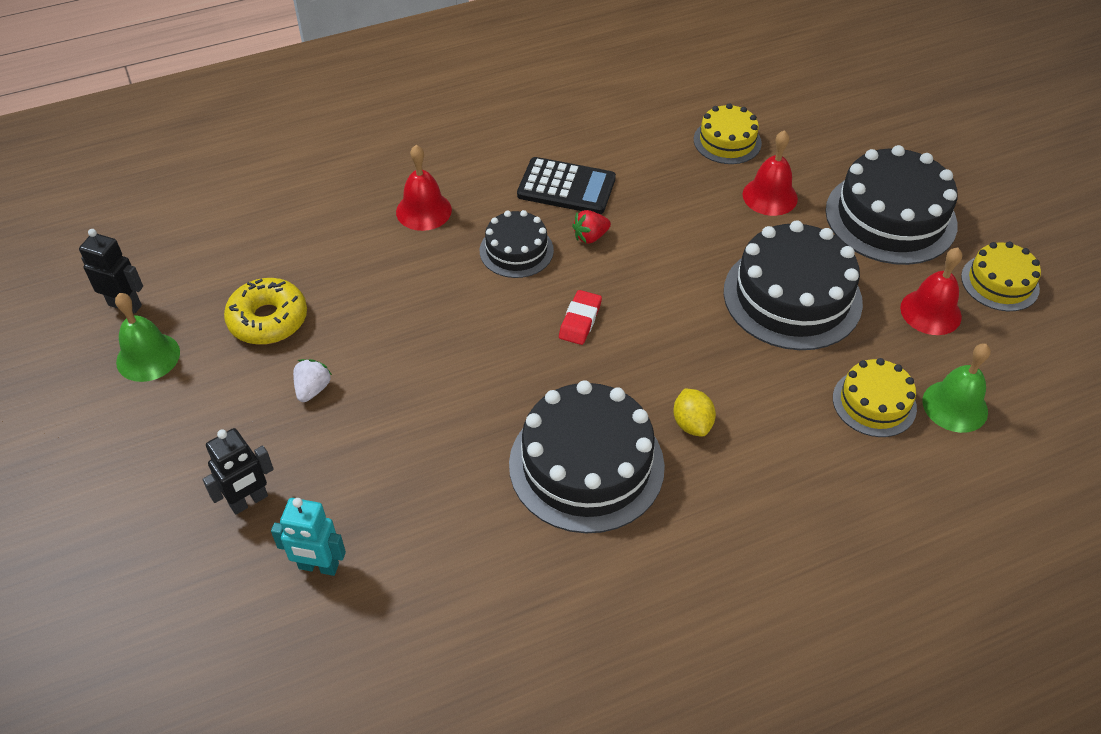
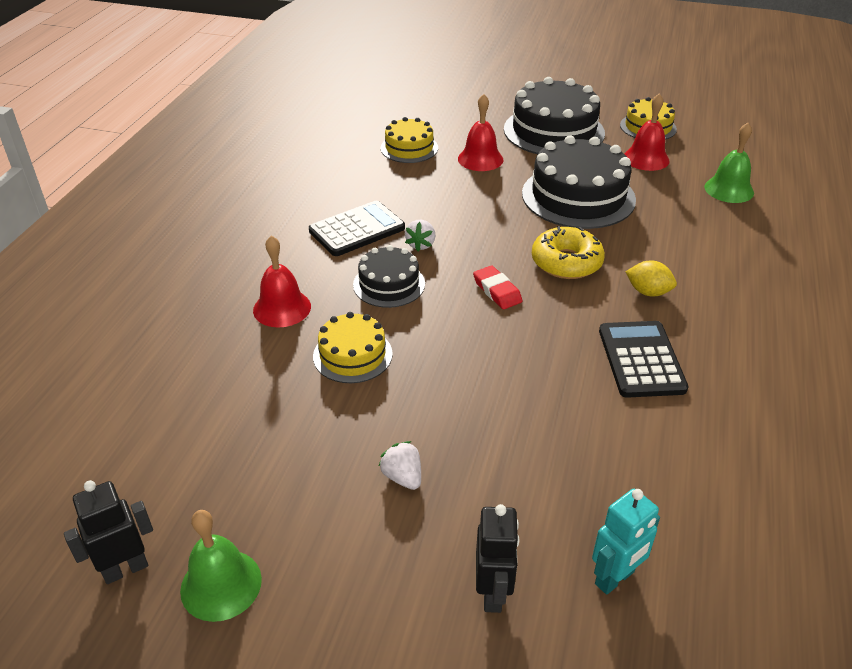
camera: 50 degrees left, 10 degrees down
yellow donut [224,278,307,345] -> yellow donut moved to [532,226,605,279]
black cake [509,380,665,533] -> black calculator [599,321,688,398]
red strawberry [572,210,611,244] -> white strawberry [405,220,435,251]
yellow cake [833,358,917,437] -> yellow cake moved to [313,312,393,383]

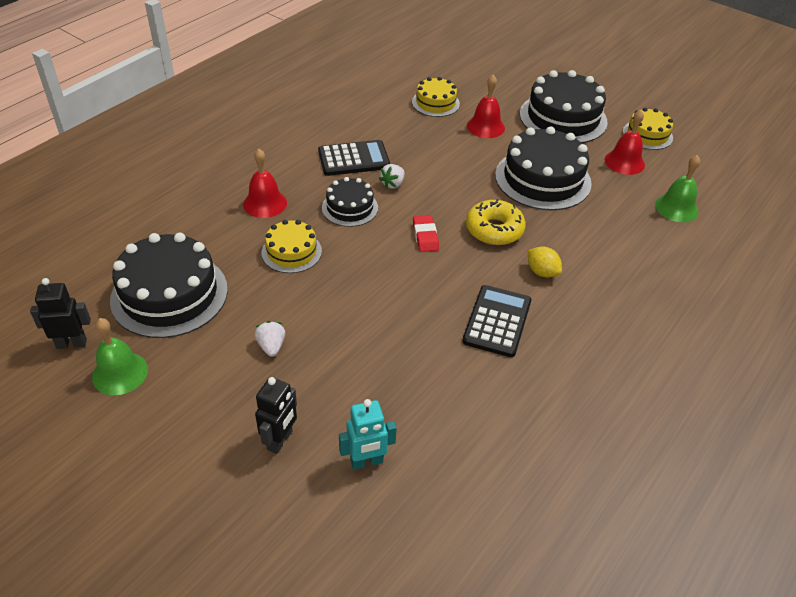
camera: 20 degrees right, 5 degrees up
none -> black cake [110,233,228,338]

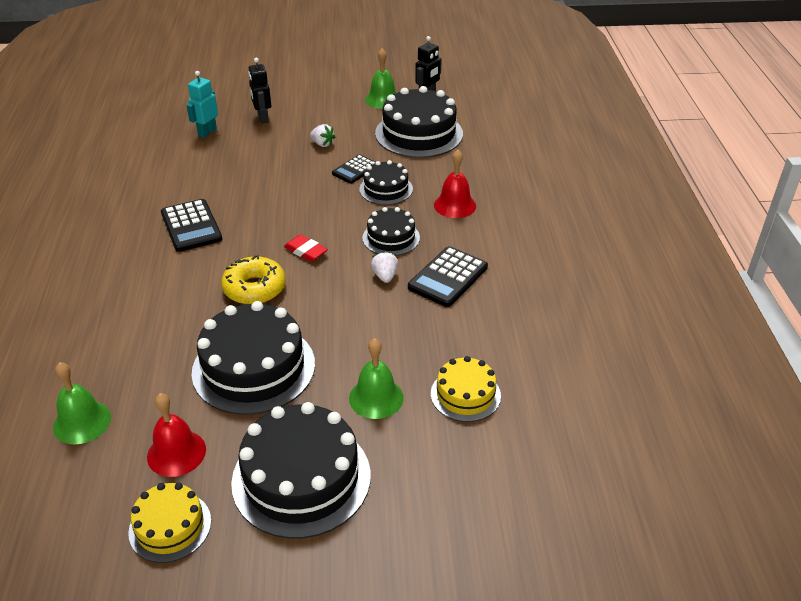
camera: 140 degrees right, 5 degrees down
yellow cake [262,220,322,273] -> black cake [359,160,413,205]
red bell [467,75,505,138] -> green bell [349,338,404,419]
yellow lemon [528,246,562,278] -> none
none -> black calculator [332,155,376,184]

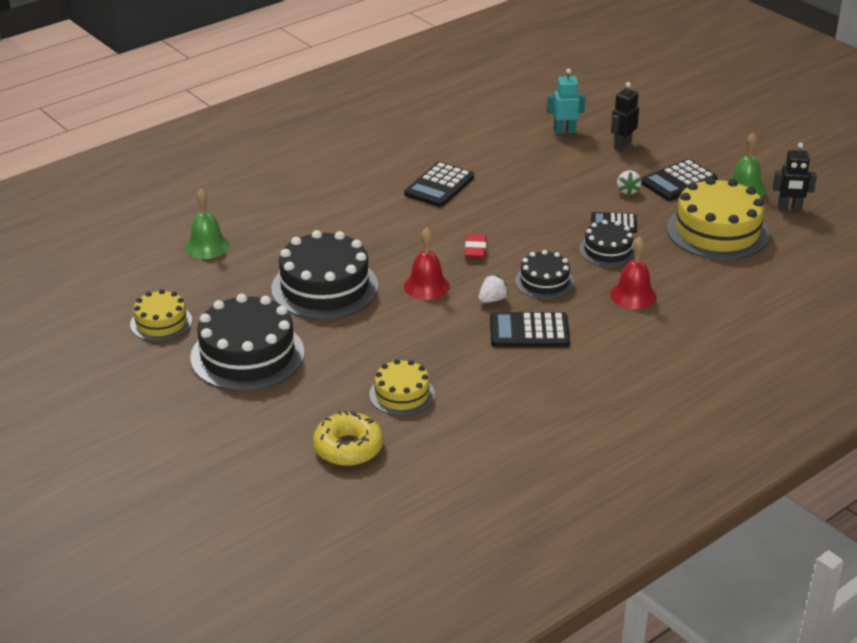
camera: 55 degrees right, 5 degrees down
red bell [147,393,206,477] -> red bell moved to [404,227,450,300]
yellow donut [221,255,286,304] -> yellow donut moved to [313,411,383,466]
green bell [349,338,404,419] -> none
black cake [375,86,463,158] -> yellow cake [666,177,769,260]
none -> black calculator [641,159,718,201]

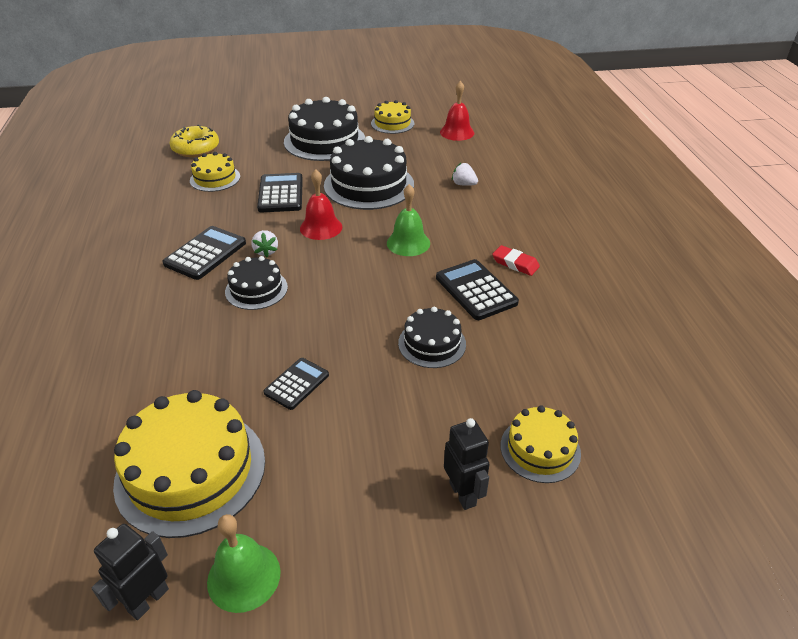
camera: 120 degrees right, 5 degrees up
green bell [185,189,229,259] -> green bell moved to [387,184,430,256]
red eraser [465,234,487,258] -> red eraser moved to [492,245,540,276]
turquoise robot [547,69,586,134] -> yellow cake [501,406,581,483]
black cake [579,220,635,267] -> black cake moved to [398,307,466,368]
red bell [610,236,657,309] -> red bell moved to [440,81,474,141]
white strawberry [617,170,642,195] -> white strawberry moved to [452,163,478,186]
black calculator [641,159,718,201] -> black calculator moved to [257,173,303,213]

